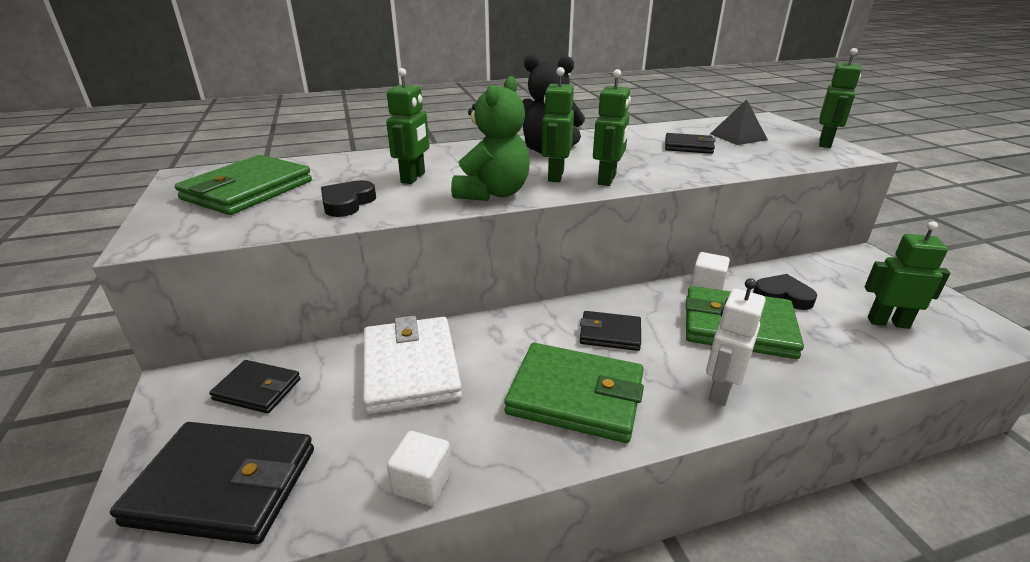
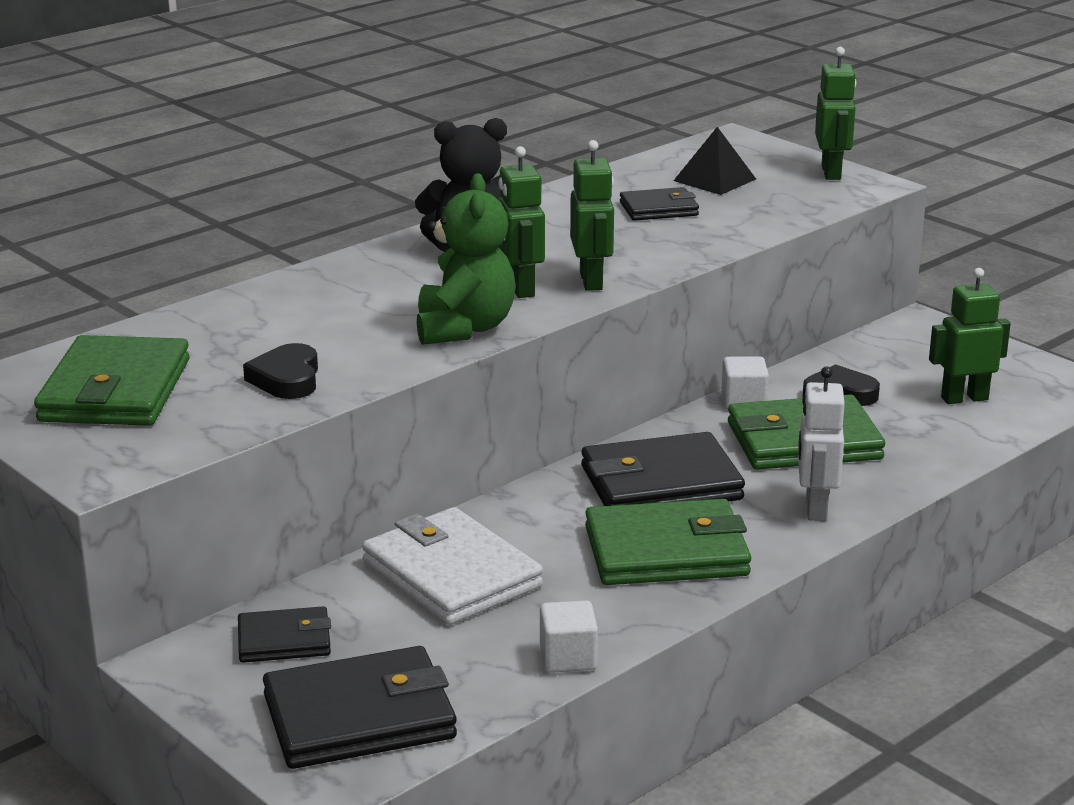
camera: 25 degrees left, 5 degrees down
green robot [386,68,429,184] -> none
black wallet [580,311,641,351] -> black wallet [581,432,745,506], size x1.78

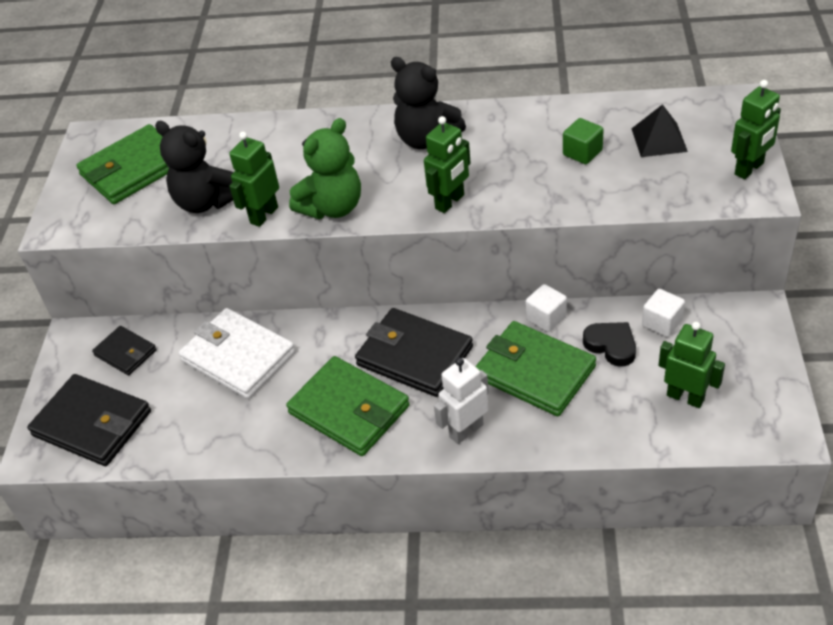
camera: 50 degrees right, 20 degrees up
black heart [243,343,318,399] -> black teddy bear [155,121,233,213]
white wallet [362,507,543,625] -> white wallet turned 60 degrees counterclockwise [179,308,295,399]
green robot [498,146,545,298] -> green robot moved to [229,132,279,227]
white cube [540,600,598,673] -> white cube moved to [642,289,685,337]
black wallet [620,187,699,221] -> green cube [563,118,604,164]

